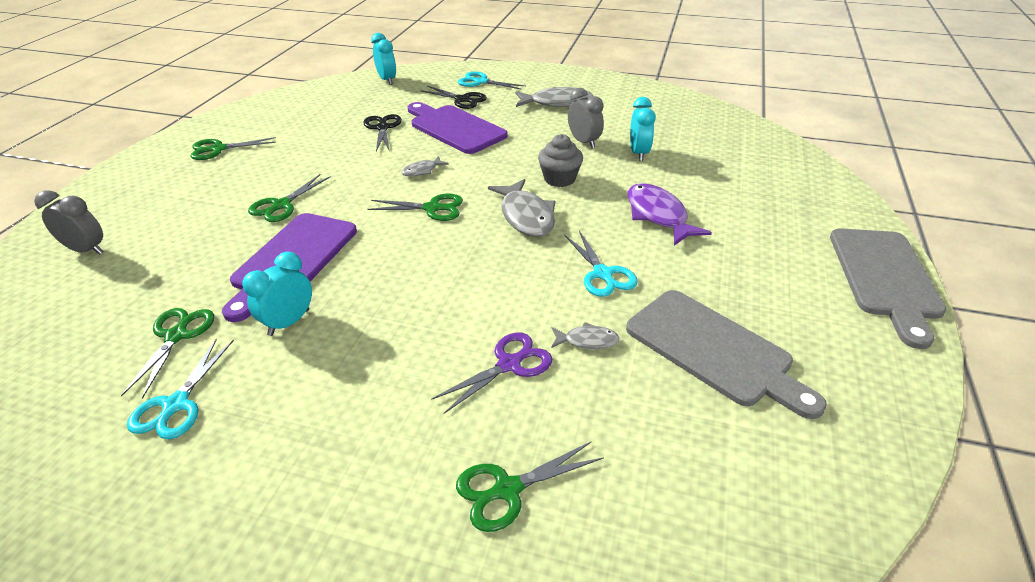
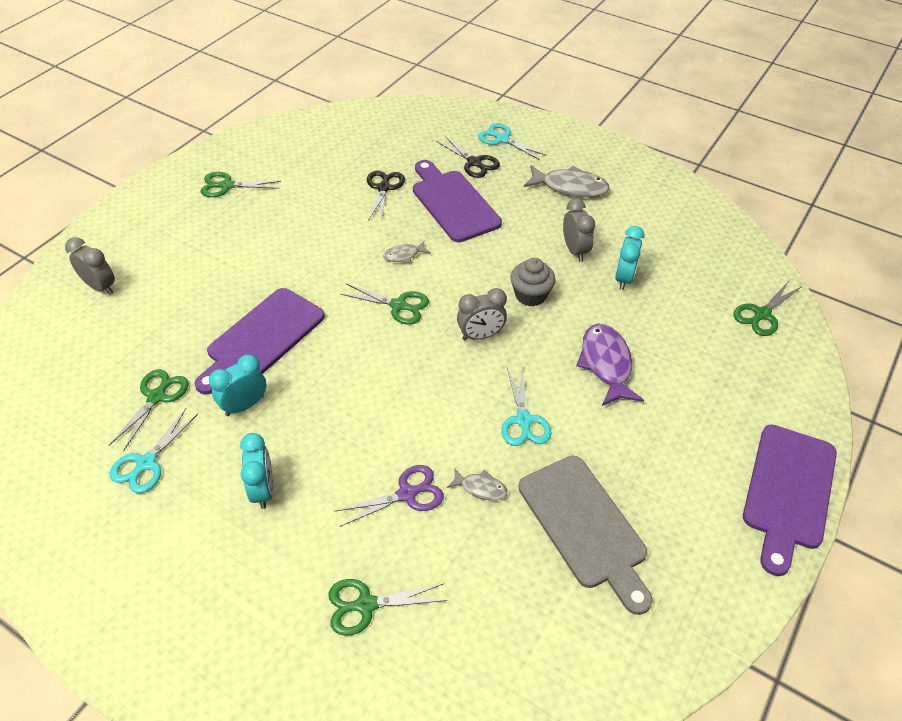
camera: 15 degrees right, 10 degrees up
green scissors [248,174,331,222] -> green scissors moved to [733,281,802,336]
turquoise clock [371,33,396,85] -> turquoise clock moved to [240,433,273,509]
grey fish [488,179,555,237] -> grey clock [457,288,507,340]
grey cutting board [830,228,946,349] -> purple cutting board [743,424,837,576]

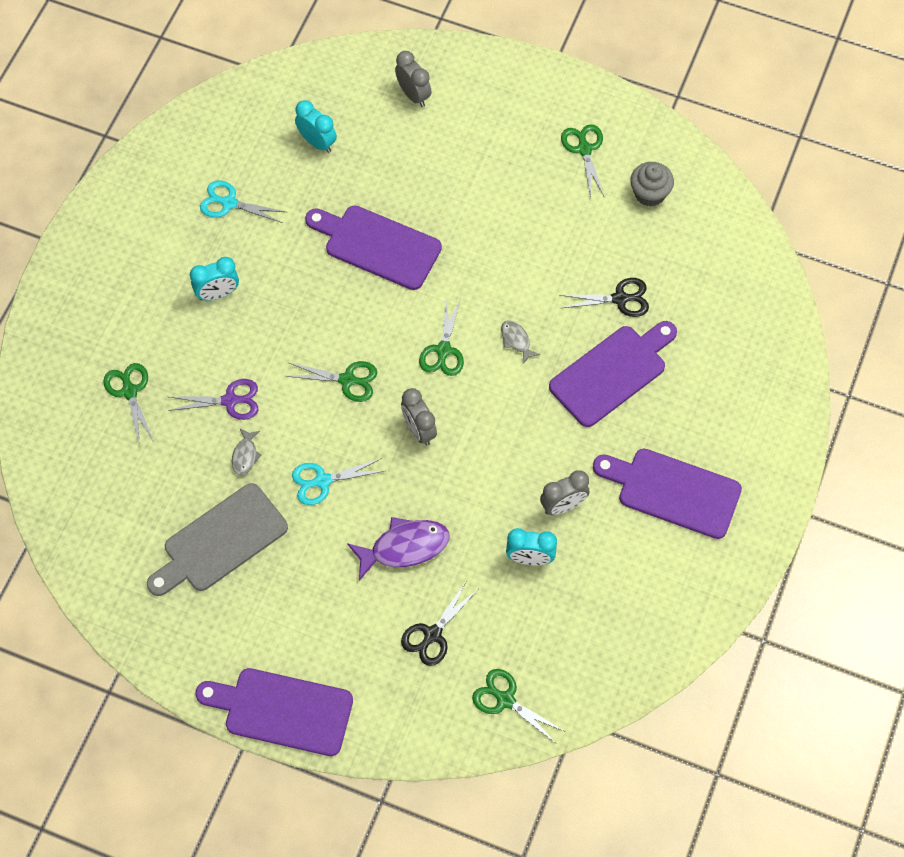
camera: 80 degrees right, 15 degrees up
grey clock [65,237,115,295] -> grey clock turned 60 degrees counterclockwise [395,51,432,107]
green scissors [109,369,189,452] -> green scissors moved to [286,361,377,402]
turquoise clock [209,354,266,416] -> turquoise clock moved to [295,100,337,153]
purple scissors [334,465,444,527] -> purple scissors turned 60 degrees counterclockwise [168,379,258,420]
black scissors [436,136,500,178] -> black scissors moved to [401,582,477,666]
turquoise scissors [478,123,547,160] -> none
grey cupcake [510,258,556,307] -> grey cupcake moved to [630,162,674,206]
grey fish [524,165,610,197] -> purple cutting board [593,449,742,539]

